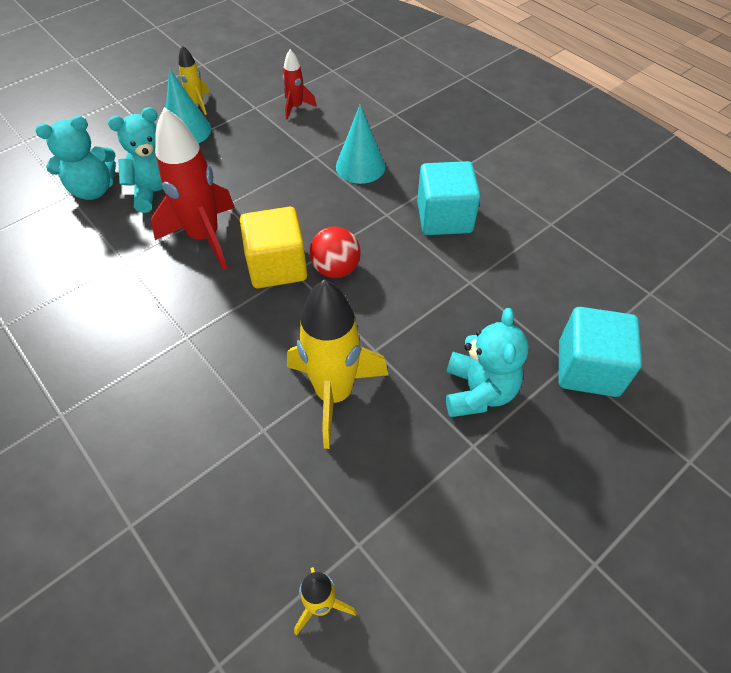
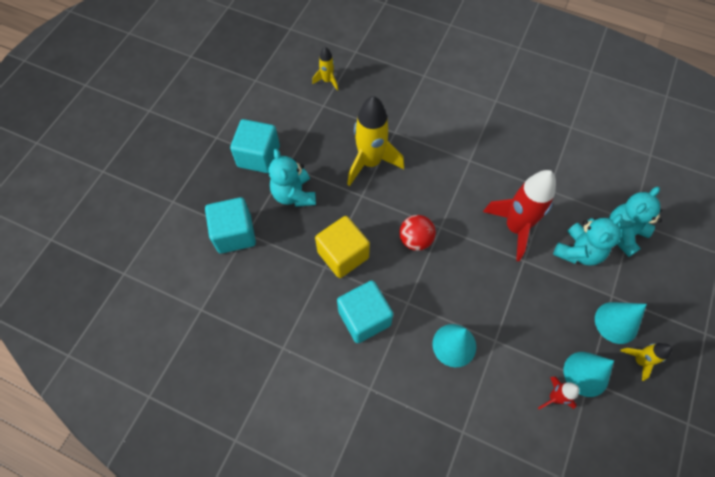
camera: 155 degrees right, 10 degrees up
yellow cube [240,207,307,288] -> yellow cube moved to [315,216,370,278]
none -> turquoise cube [230,119,280,173]
none -> turquoise cone [564,352,614,397]

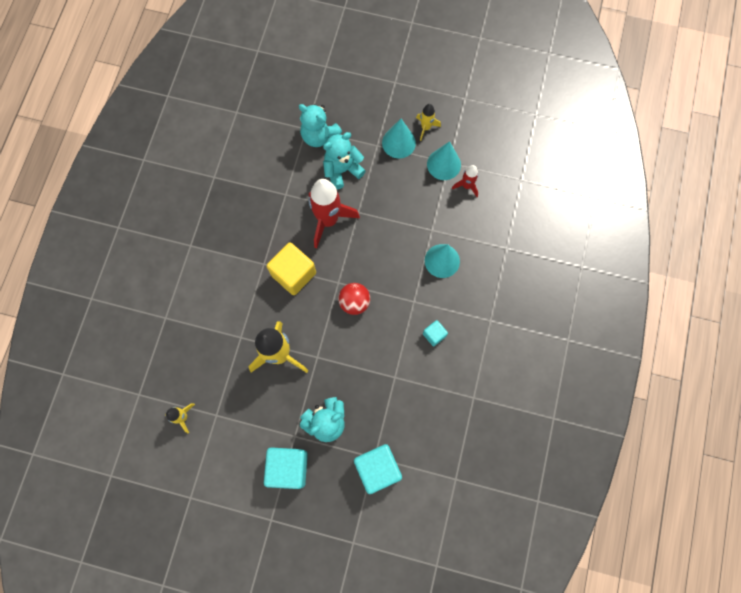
camera: 100 degrees left, 10 degrees up
yellow cube [315,216,370,278] -> yellow cube moved to [267,243,316,295]
turquoise cube [337,280,393,343] -> turquoise cube [423,320,448,346], size x0.51
turquoise teddy bear [553,214,623,266] -> turquoise teddy bear turned 60 degrees counterclockwise [323,132,366,189]

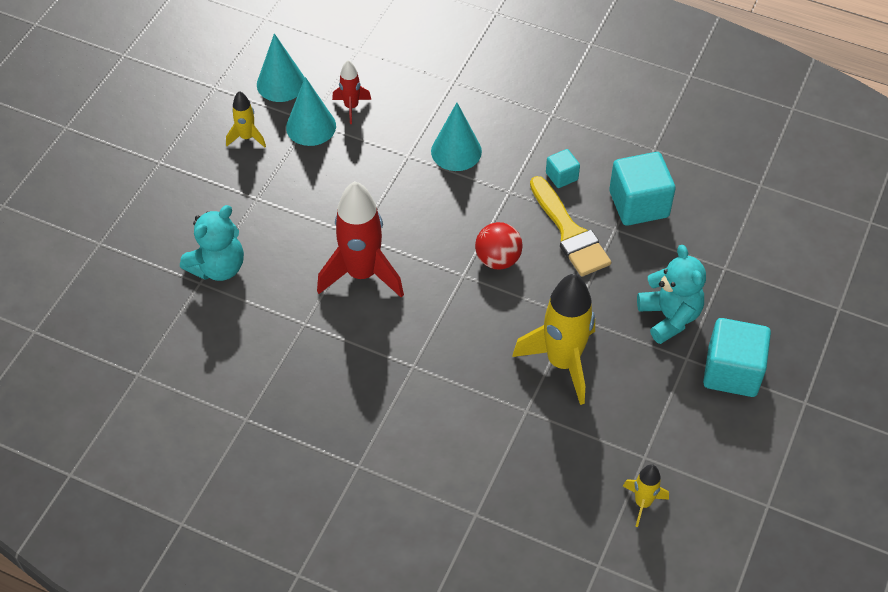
camera: 80 degrees left, 20 degrees down
yellow cube [267,243,316,295] -> none
turquoise teddy bear [323,132,366,189] -> none
turquoise cube [354,444,402,494] -> turquoise cube moved to [609,152,676,226]
turquoise cone [382,119,416,158] -> turquoise cone moved to [257,33,305,102]
none -> yellow brush [530,176,611,276]

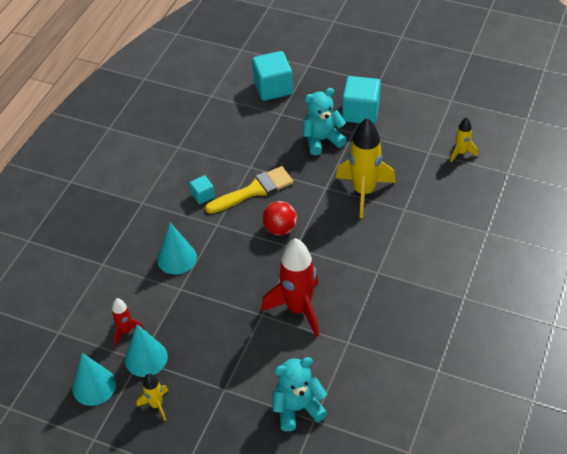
camera: 90 degrees left, 5 degrees down
turquoise teddy bear [180,205,244,281] -> turquoise teddy bear turned 60 degrees counterclockwise [272,357,327,431]
turquoise cube [609,152,676,226] -> turquoise cube moved to [252,51,293,101]

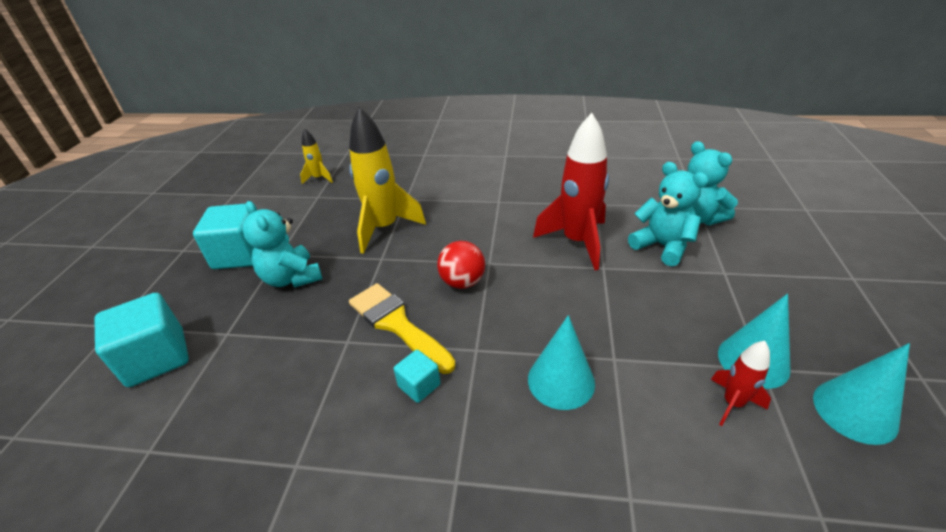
camera: 105 degrees left, 10 degrees down
yellow rocket [137,373,168,421] -> none
none -> turquoise teddy bear [628,162,709,266]

